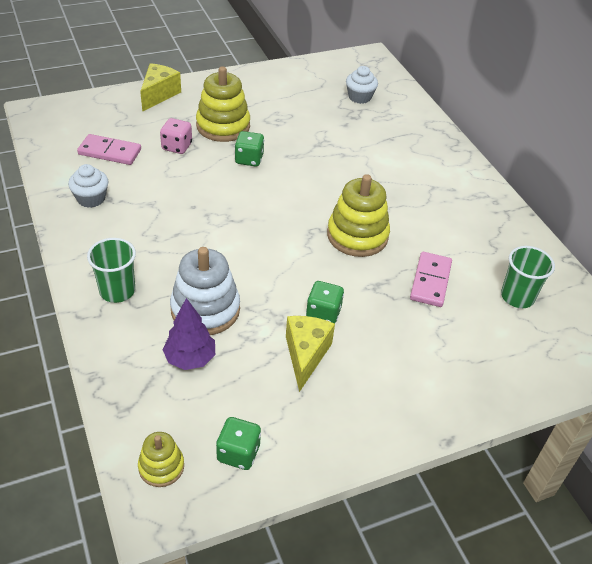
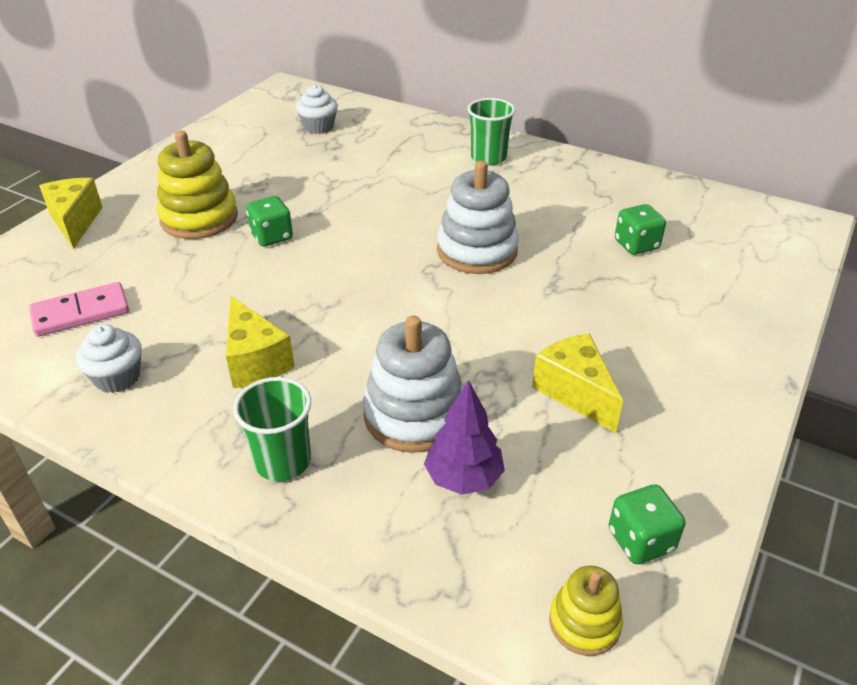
camera: 35 degrees left, 5 degrees down
pink dice [160,118,192,154] -> none
green dice [306,281,344,323] -> green dice moved to [615,204,666,255]
yellow stacking toy [327,174,390,257] -> white stacking toy [437,160,519,274]
pink domino [410,252,452,307] -> none
green cup [501,246,555,308] -> green cup moved to [468,98,515,165]
none -> yellow cheese [226,296,295,388]

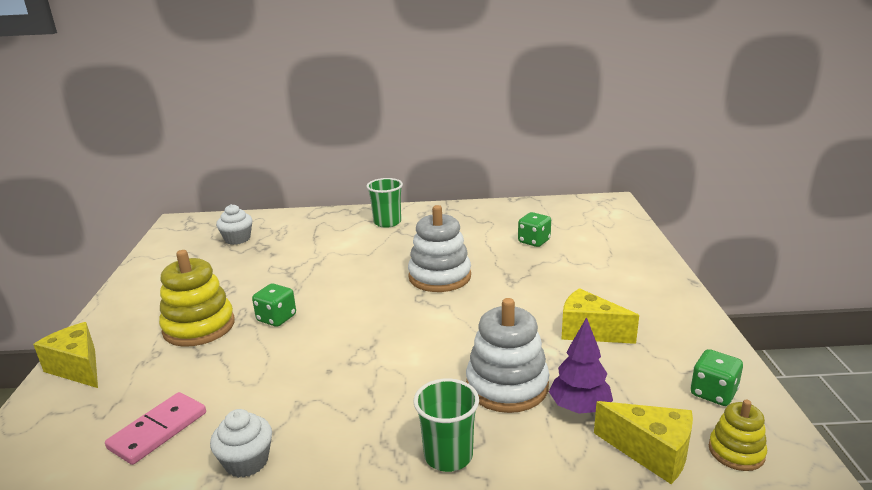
camera: 30 degrees left, 15 degrees down
yellow cheese [226,296,295,388] -> yellow cheese moved to [594,401,693,484]

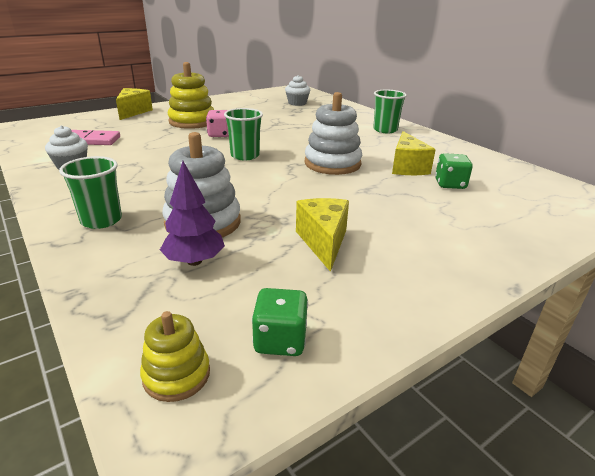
camera: 55 degrees right, 5 degrees up
green dice [252,283,296,327] -> pink dice [206,110,229,137]
yellow cheese [594,401,693,484] -> yellow cheese moved to [392,131,436,175]
none -> green cup [224,108,263,160]

